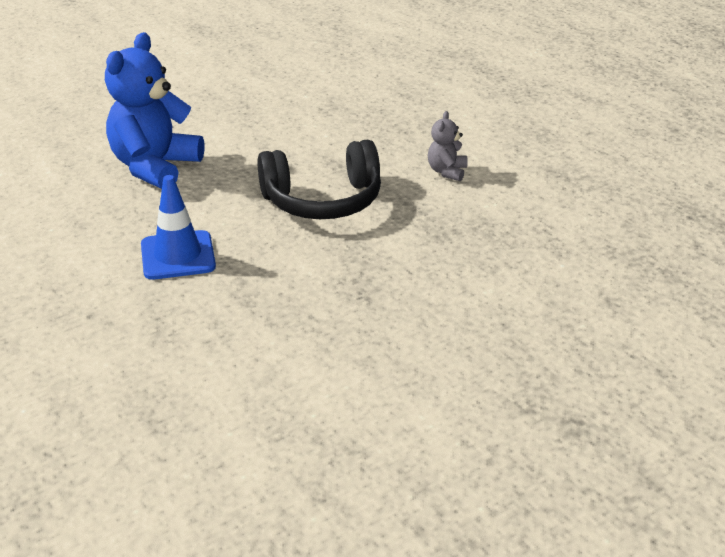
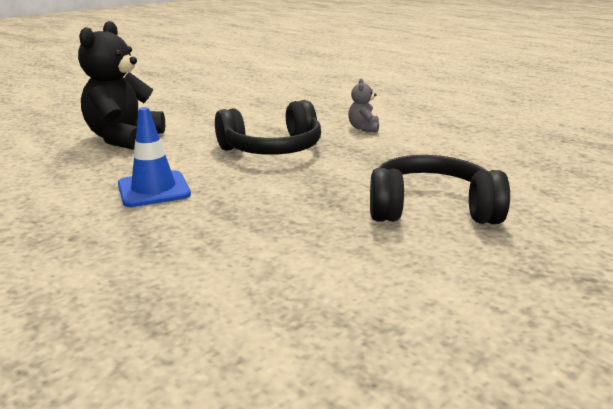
camera: 10 degrees left, 10 degrees down
blue teddy bear [105,32,204,189] -> black teddy bear [78,21,165,150]
none -> black headphones [370,155,510,224]

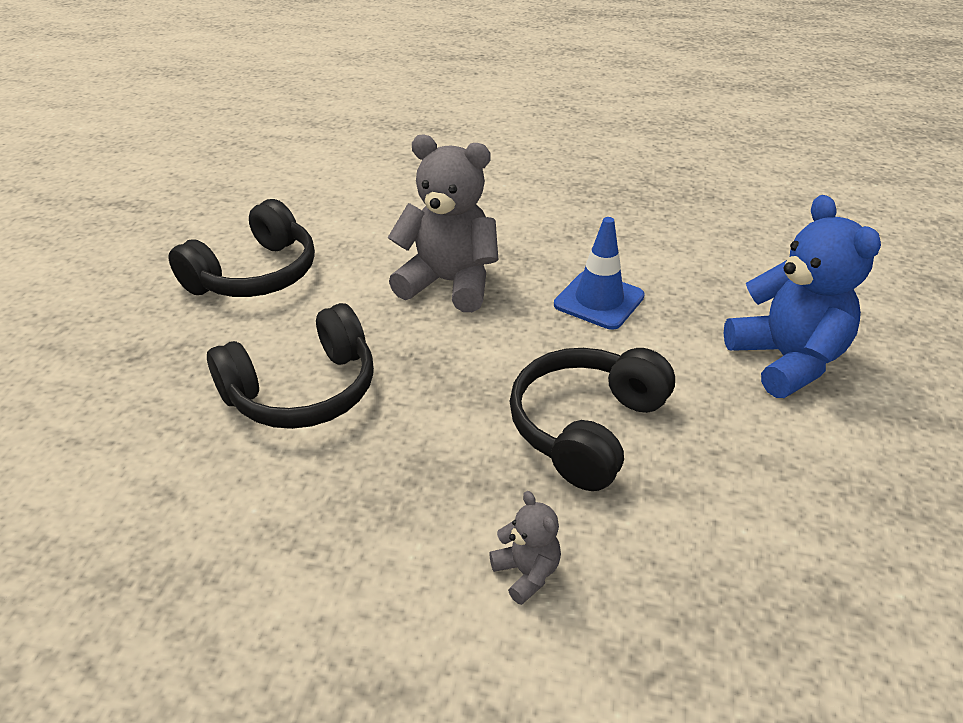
camera: 145 degrees right, 15 degrees up
black teddy bear [78,21,165,150] -> blue teddy bear [724,195,881,398]
none -> black headphones [169,199,315,297]
none -> grey teddy bear [388,135,498,312]

